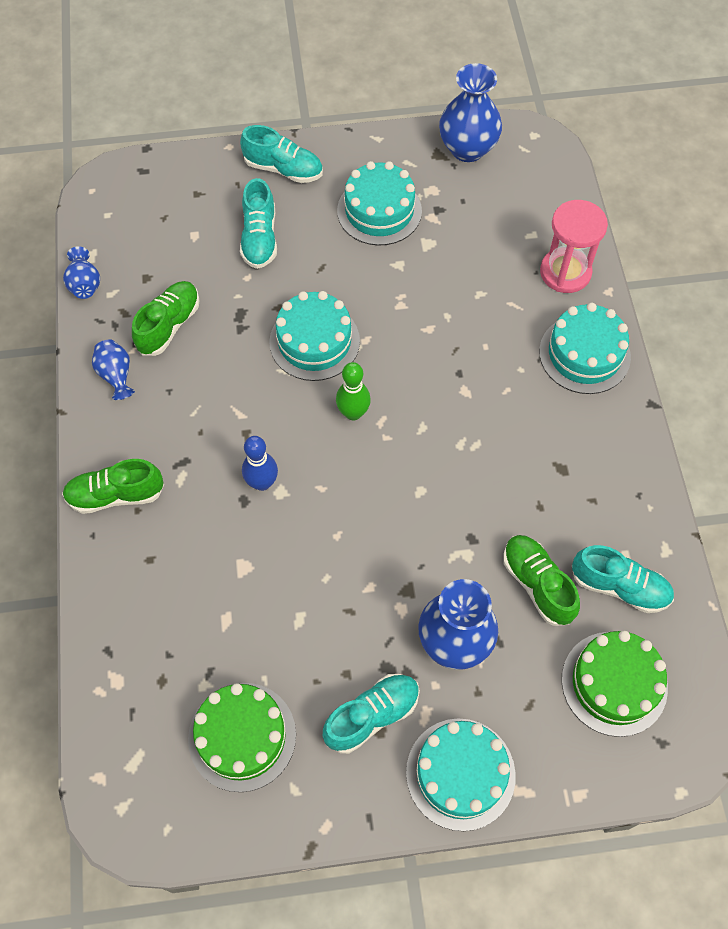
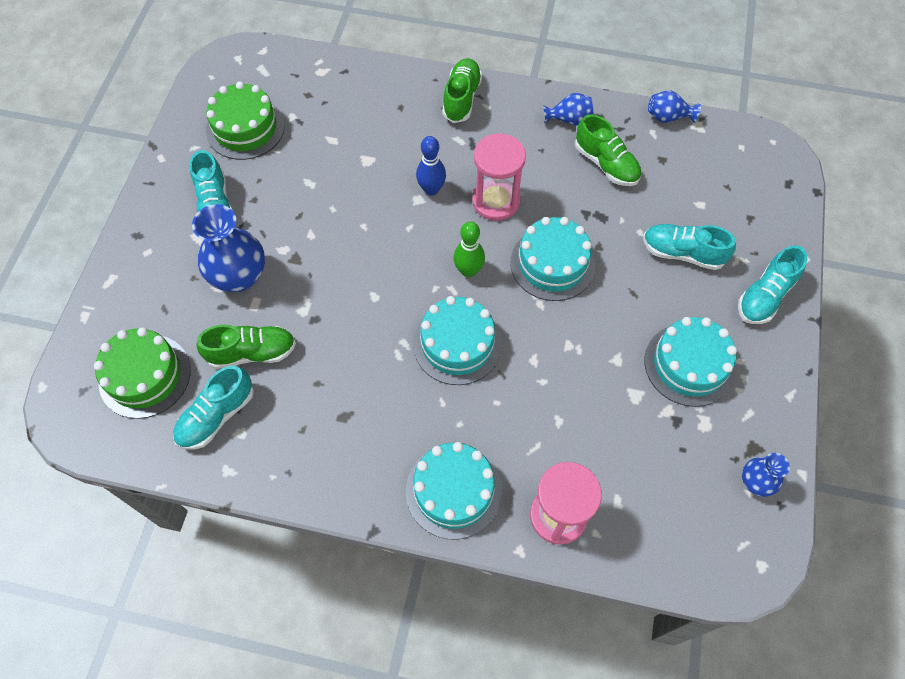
camera: 110 degrees right, 0 degrees up
turquoise cake [406,719,516,831] -> turquoise cake moved to [413,296,502,385]
blue vase [439,63,502,162] -> blue vase [742,453,790,497], size x0.54
none -> pink hourglass [472,133,526,221]

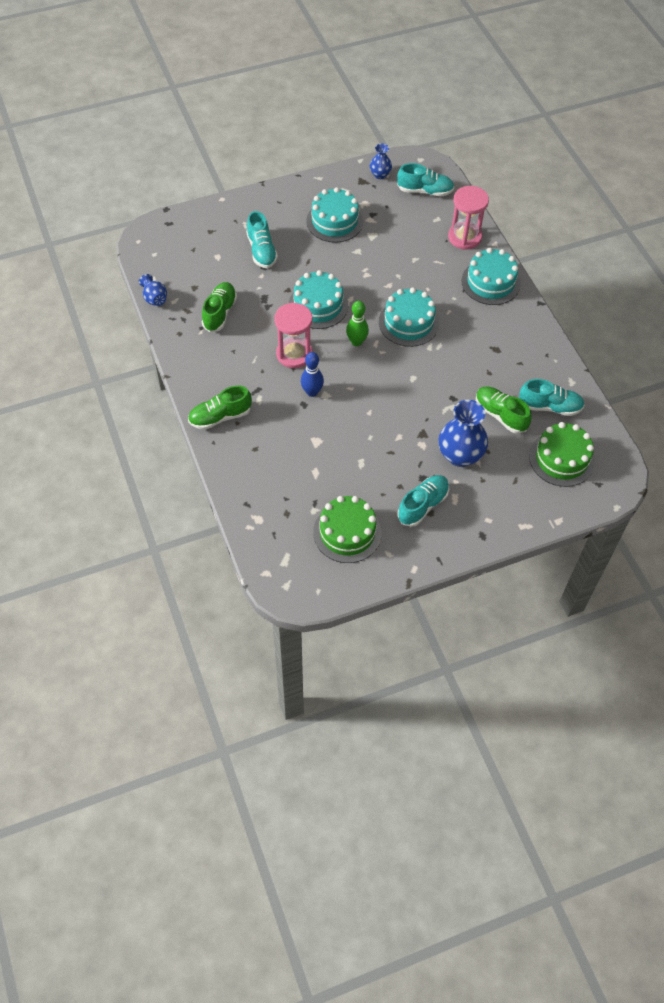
camera: 125 degrees left, 5 degrees down
blue vase [543,93,594,125] -> none
turquoise shoe [738,245,808,324] -> turquoise shoe moved to [397,163,454,196]

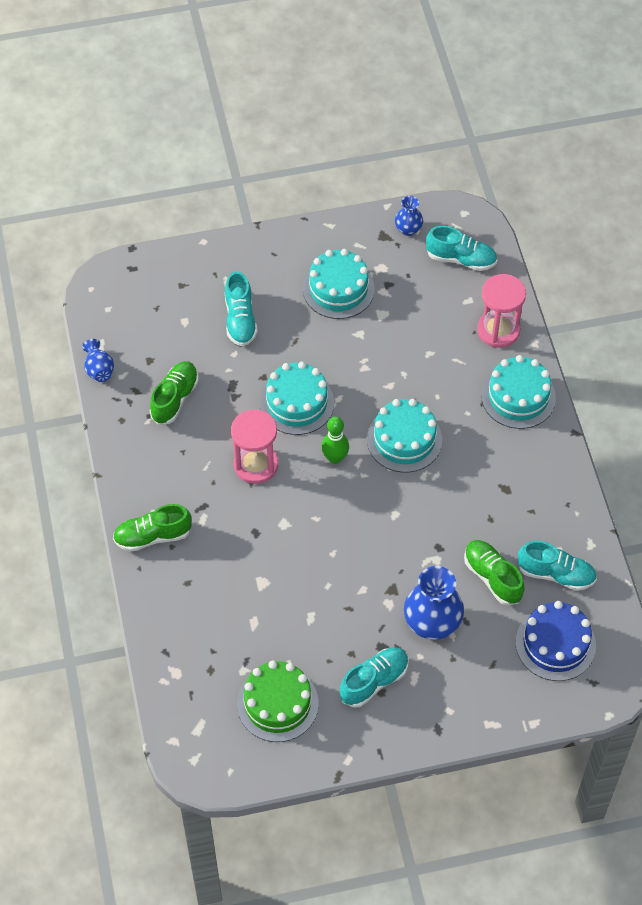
camera: 10 degrees right, 0 degrees up
blue bowling pin [301,352,324,397] -> none
green cake [529,422,595,487] -> blue cake [516,601,596,681]

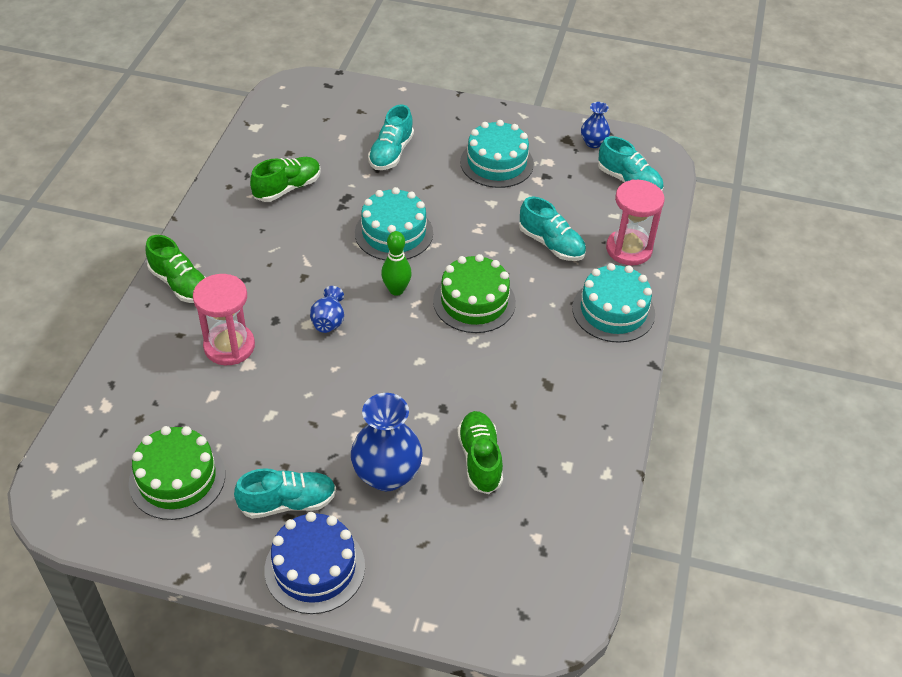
camera: 25 degrees right, 10 degrees down
blue vase [82,339,114,382] -> blue vase moved to [310,286,344,333]
green shoe [113,504,192,552] -> green shoe turned 150 degrees counterclockwise [145,235,206,303]
pink hourglass [231,409,278,484] -> pink hourglass moved to [193,274,255,365]
turquoise cake [367,399,442,472] -> green cake [433,254,516,333]
blue cake [516,601,596,681] -> blue cake moved to [264,512,365,614]
turquoise shoe [518,541,597,591] -> turquoise shoe moved to [519,197,586,261]

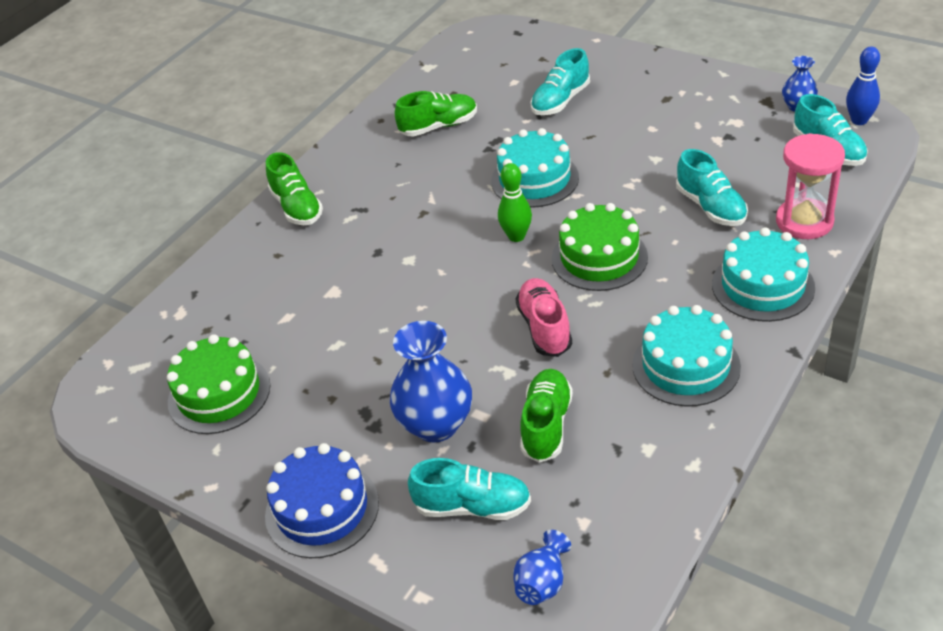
camera: 25 degrees right, 5 degrees down
pink hourglass [193,274,255,365] -> none
turquoise shoe [234,468,336,519] -> turquoise shoe moved to [408,458,531,520]
blue vase [310,286,344,333] -> blue vase moved to [513,530,571,605]
turquoise cake [460,120,534,188] -> turquoise cake moved to [632,305,741,407]
none -> pink shoe [516,278,572,357]
none -> blue bowling pin [846,47,880,125]

